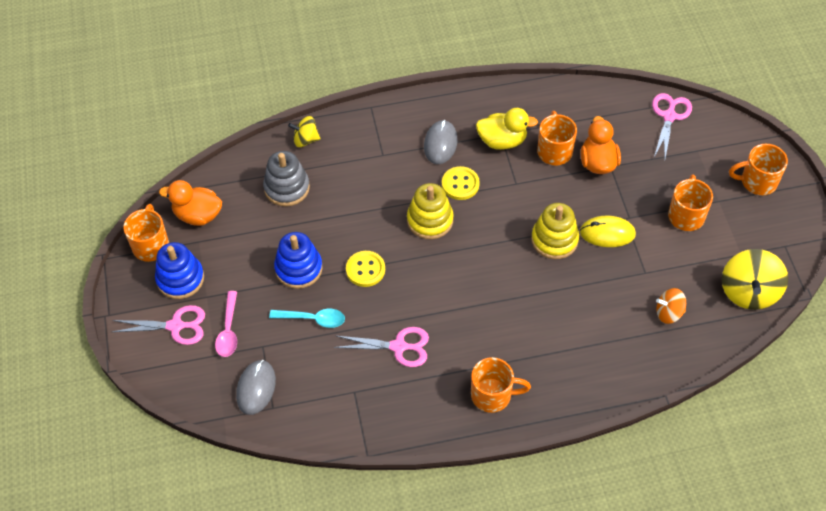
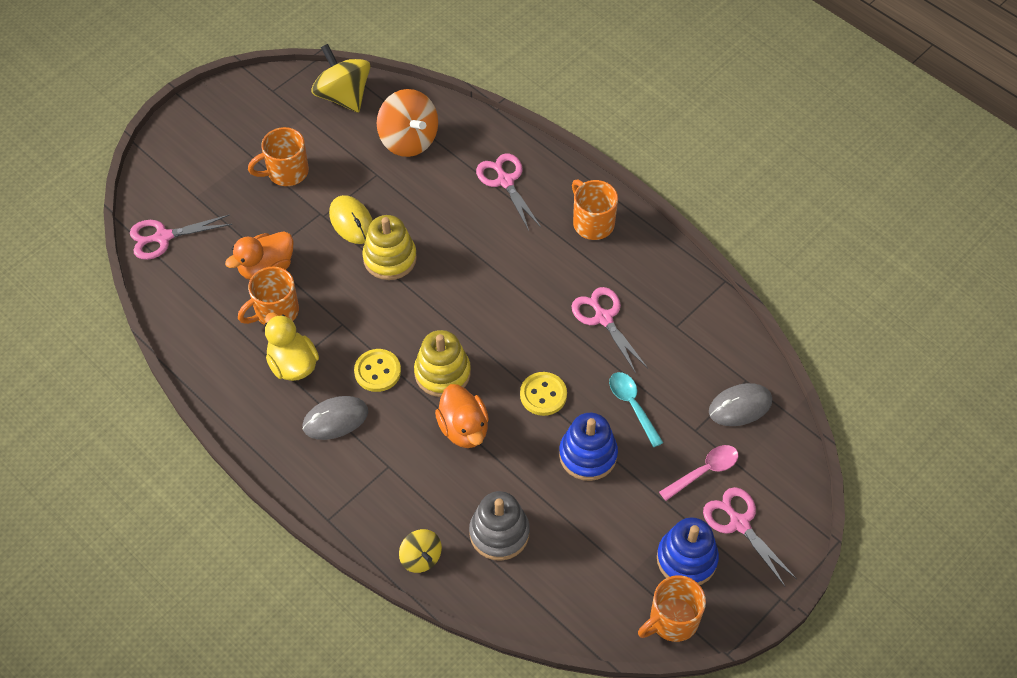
camera: 125 degrees left, 0 degrees up
orange duck [159,180,222,226] -> orange duck moved to [435,384,489,448]
orange spinning top [656,288,686,324] -> orange spinning top [377,89,438,157], size x1.74
yellow spinning top [722,249,788,310] -> yellow spinning top turned 105 degrees counterclockwise [311,44,370,113]
orange mug [729,144,788,195] -> none
none -> pink scissors [476,153,541,231]

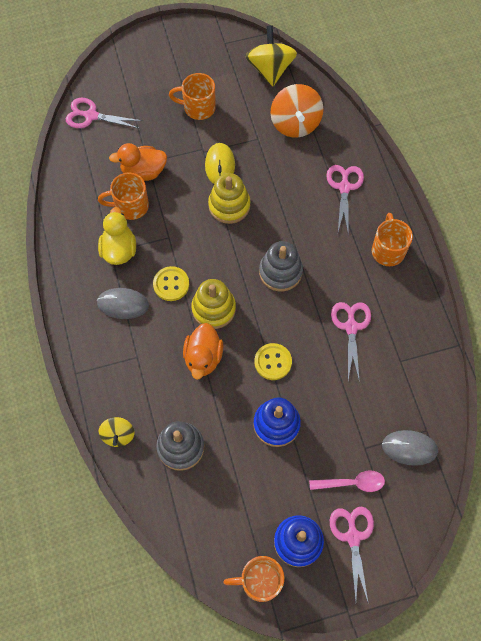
camera: 30 degrees right, 10 degrees up
turquoise spoon [609,372,663,447] -> none
none -> grey stacking toy [259,241,303,291]

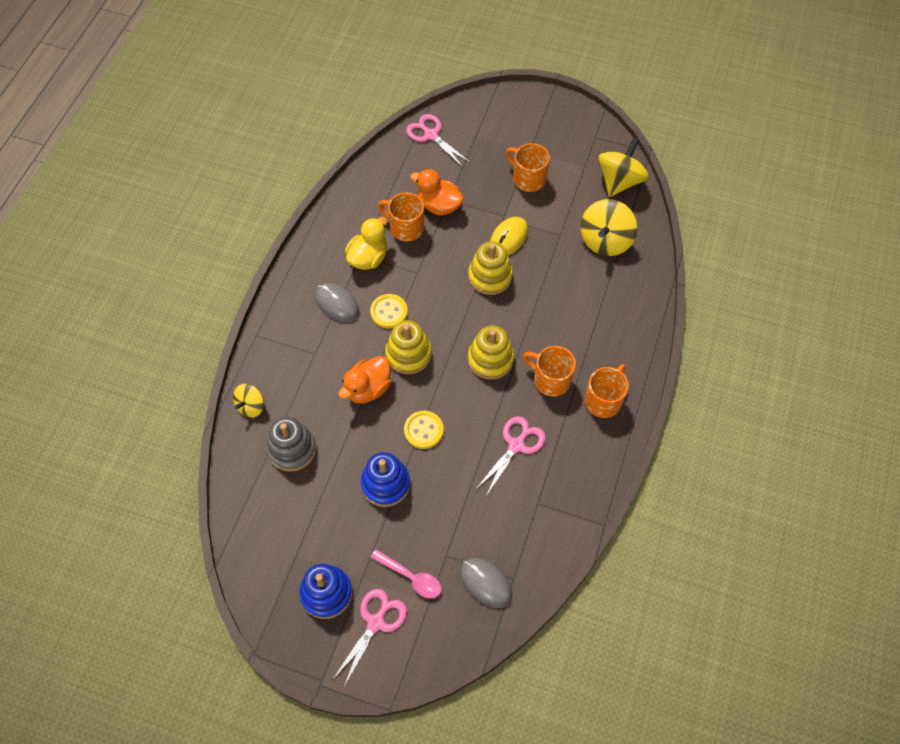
camera: 35 degrees right, 5 degrees down
orange mug [224,556,284,602] -> orange mug moved to [523,346,576,397]
grey stacking toy [259,241,303,291] -> yellow stacking toy [468,325,514,380]
orange spinning top [270,84,324,137] -> yellow spinning top [580,199,637,256]
pink scissors [326,165,364,231] -> none

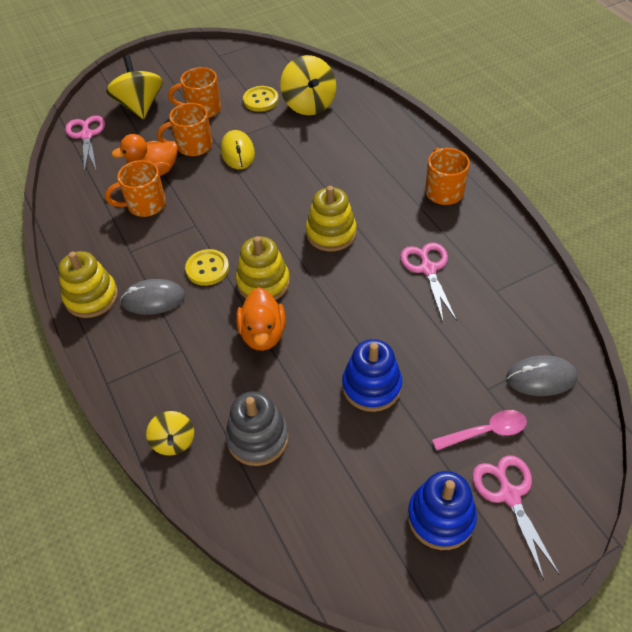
camera: 45 degrees left, 10 degrees down
yellow duck [345,217,387,270] -> none
yellow button [404,411,444,449] -> yellow button moved to [243,86,279,112]
pink scissors [406,114,471,167] -> pink scissors turned 75 degrees clockwise [65,116,105,173]
yellow stacking toy [468,241,513,295] -> yellow stacking toy moved to [58,251,118,318]
orange mug [523,346,576,397] -> orange mug moved to [157,103,212,156]
yellow spinning top [598,137,649,197] -> yellow spinning top moved to [106,55,163,119]

